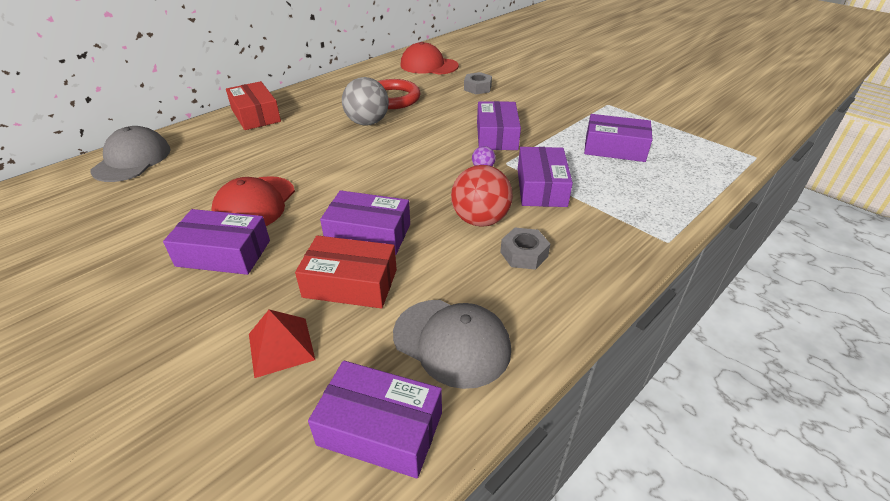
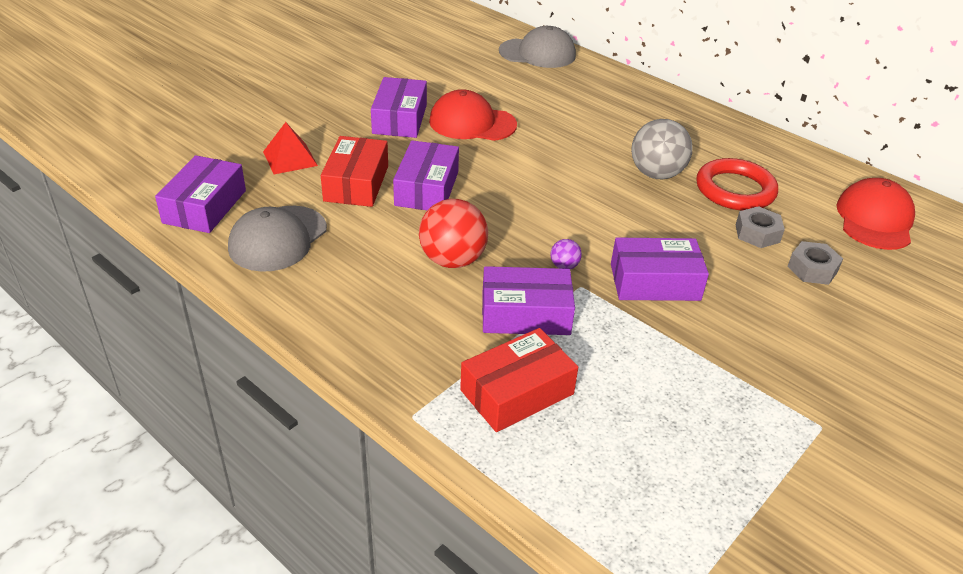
camera: 85 degrees right, 0 degrees up
red box [226,81,281,130] -> red box moved to [460,328,578,432]
grey nut [500,228,550,270] -> grey nut moved to [736,206,785,248]
purple box [584,114,653,162] -> none

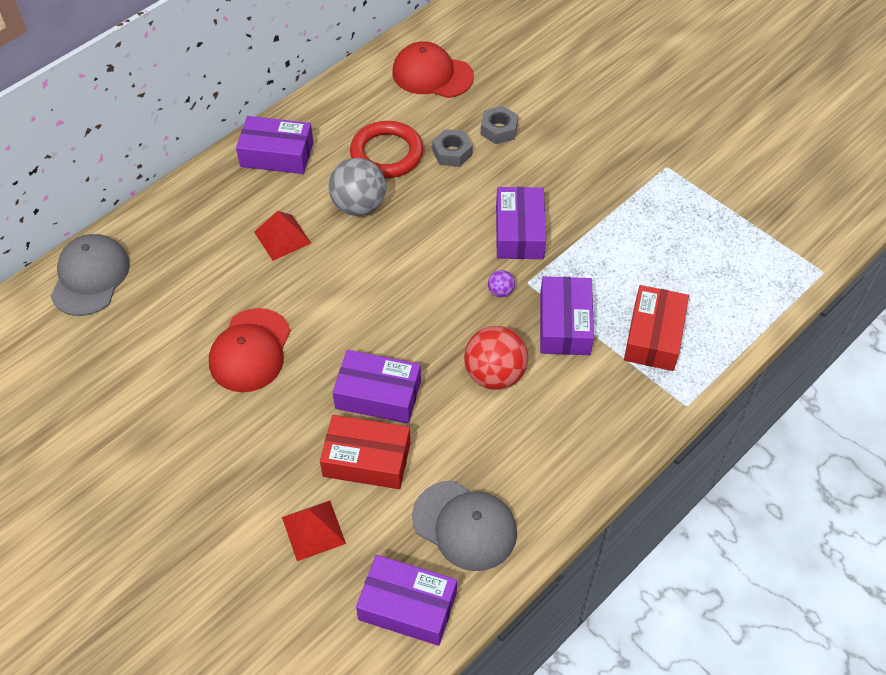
camera: 85 degrees left, 15 degrees up
purple box [371,77,427,138] -> purple box moved to [236,116,313,174]
red box [460,328,578,432] -> red box turned 45 degrees clockwise [624,285,689,371]
none -> red pyramid [254,211,311,261]

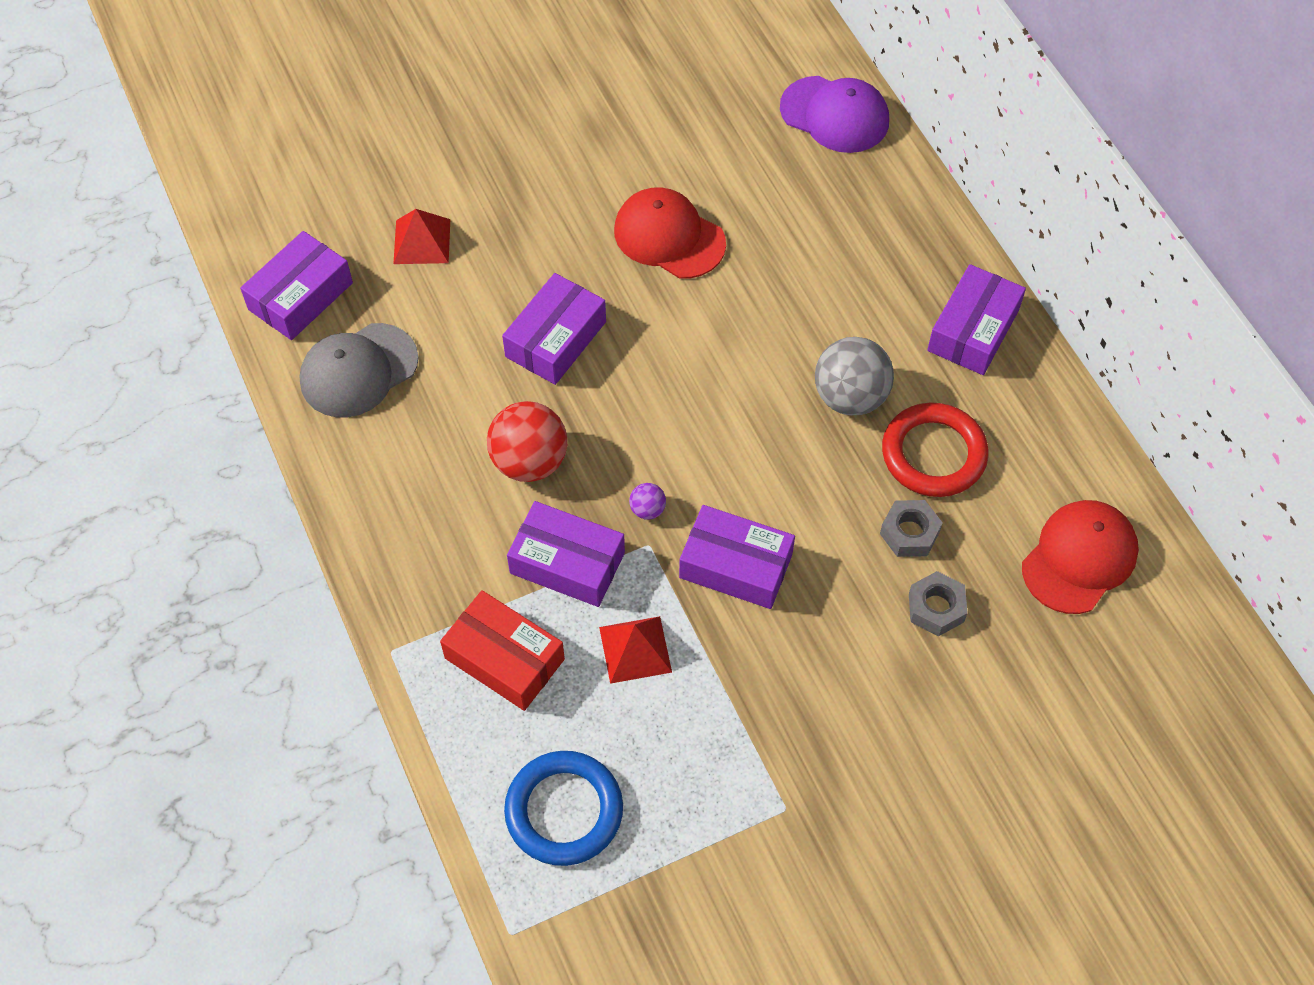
camera: 110 degrees right, 5 degrees up
grey cap [51,234,130,316] -> purple cap [780,76,889,153]
red pyramid [254,211,311,261] -> red pyramid moved to [599,616,672,684]
red box [320,415,410,489] -> none
none -> blue ring [504,751,623,866]

